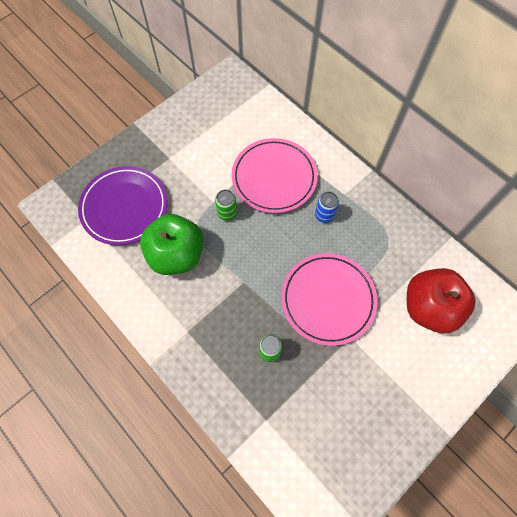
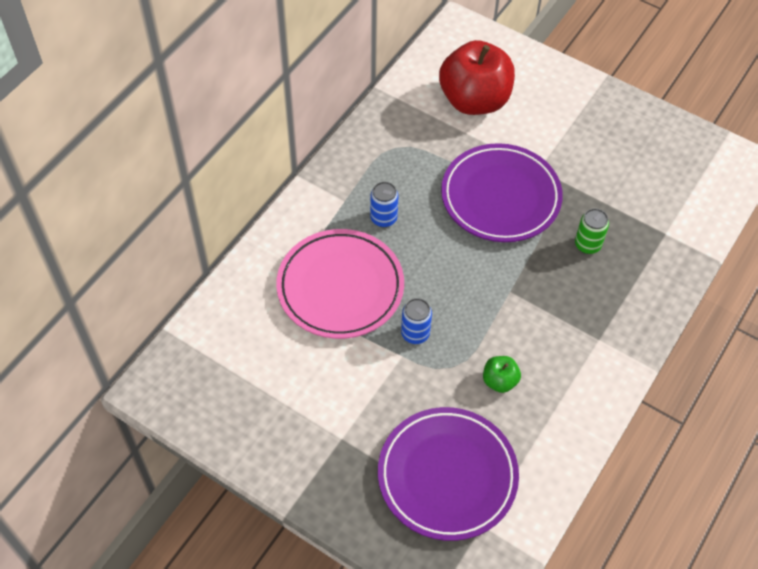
camera: 105 degrees left, 10 degrees down
green apple [140,214,204,275] -> green apple [483,356,521,393], size x0.43
green can [215,190,237,221] -> blue can [401,298,432,344]
pink plate [281,253,378,346] -> purple plate [441,143,563,242]

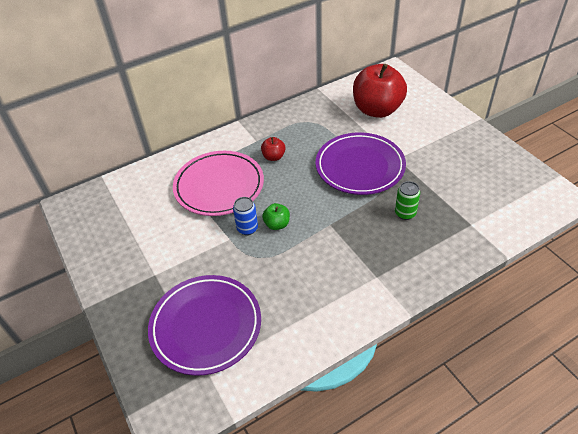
camera: 30 degrees right, 10 degrees down
blue can [370,182,398,227] -> red apple [261,137,286,161]
green apple [483,356,521,393] -> green apple moved to [262,203,290,230]

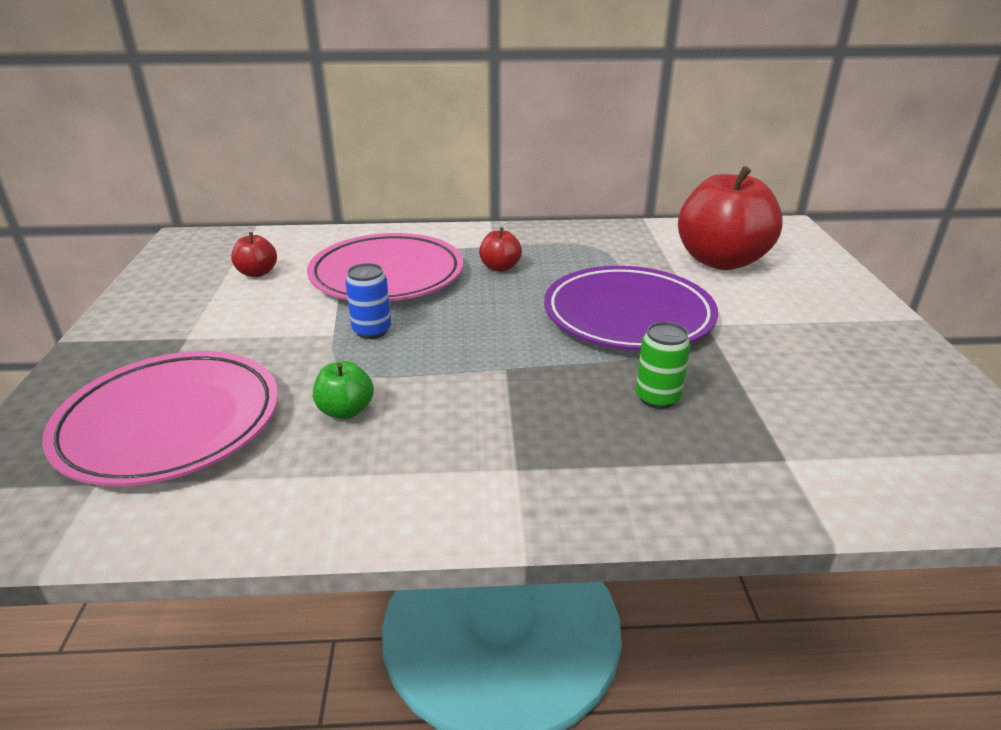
camera: 25 degrees right, 15 degrees down
purple plate [148,275,261,376] -> pink plate [42,351,278,486]
green apple [262,203,290,230] -> green apple moved to [313,361,374,419]
none -> red apple [231,232,277,277]

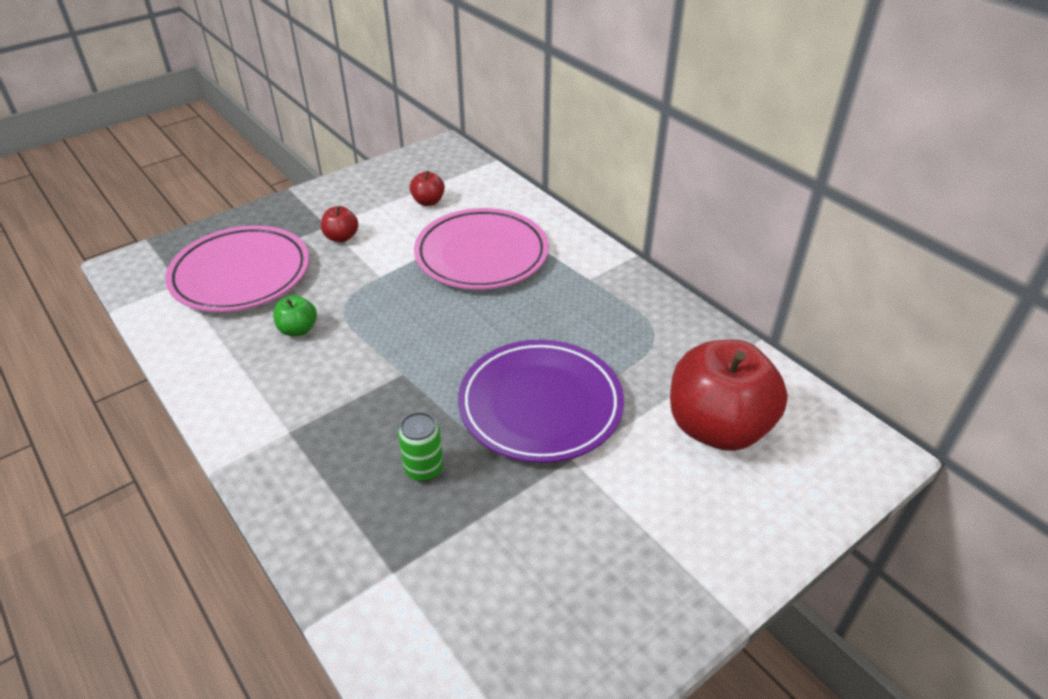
camera: 55 degrees right, 10 degrees up
blue can [345,263,391,339] -> none
red apple [479,227,522,272] -> red apple moved to [321,206,358,242]

